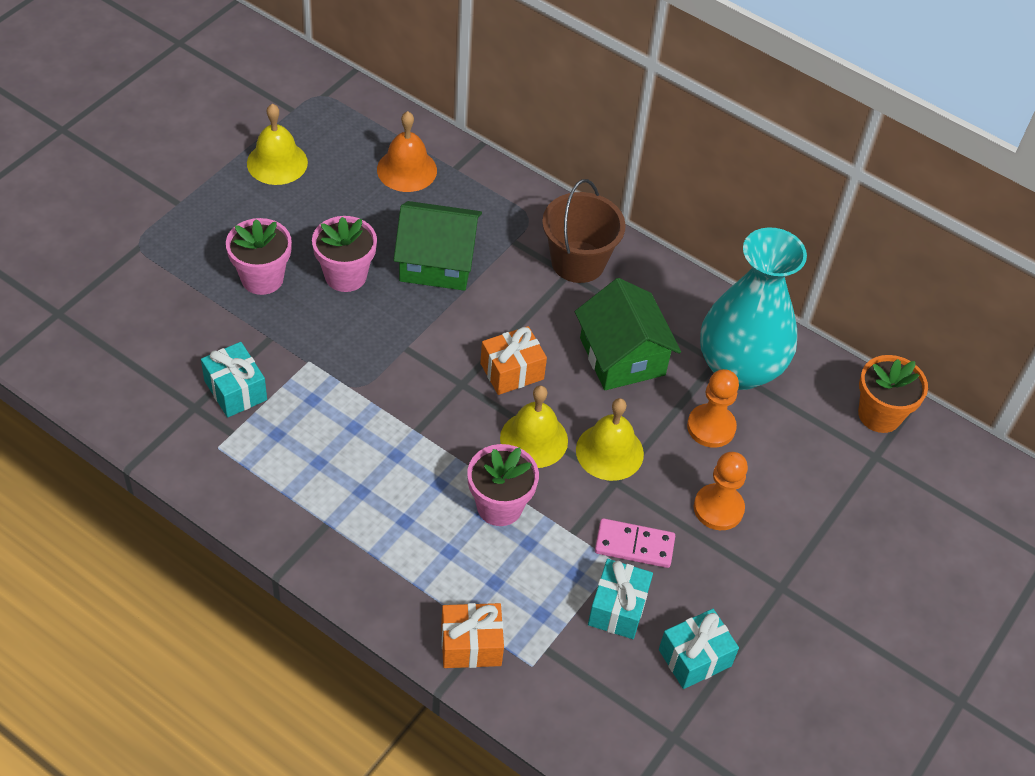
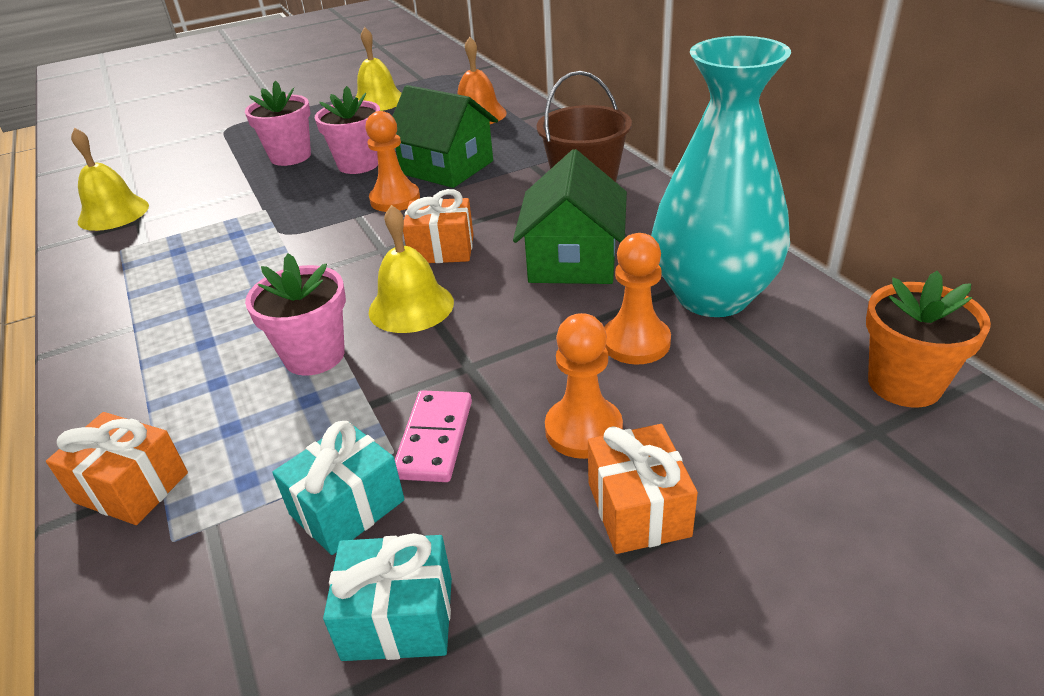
camera: 35 degrees right, 15 degrees down
turquoise gift [201,342,267,417] -> none
yellow bell [576,398,644,481] -> yellow bell moved to [71,128,149,231]
pink domino [595,518,675,568] -> pink domino turned 60 degrees clockwise [395,390,472,482]
none -> orange pawn [365,111,420,212]
none -> orange gift [588,424,698,554]

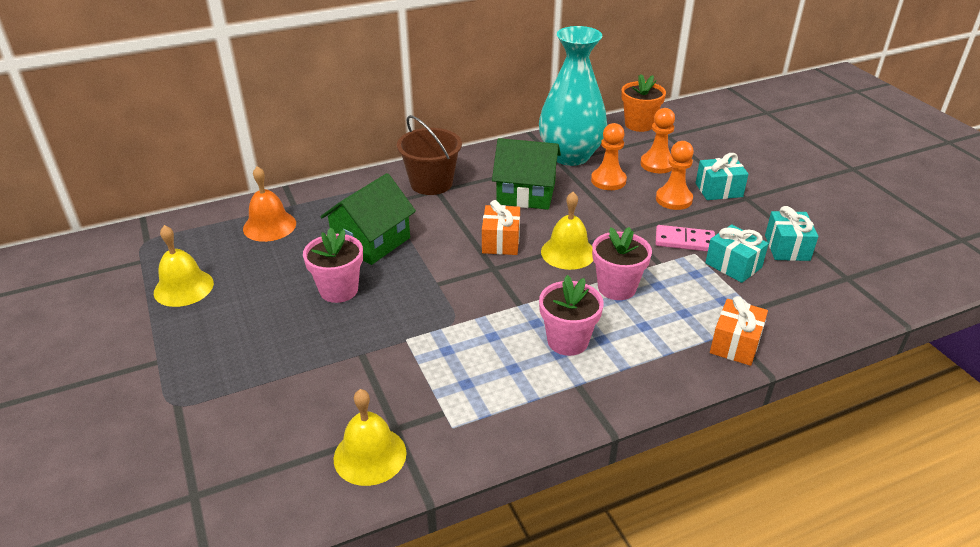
camera: 90 degrees left, 0 degrees up
pink flower pot [245,81,311,166] -> pink flower pot moved to [539,275,604,356]
orange pawn [365,111,420,212] -> orange pawn moved to [640,108,675,173]
orange gift [588,424,698,554] -> turquoise gift [696,153,749,200]

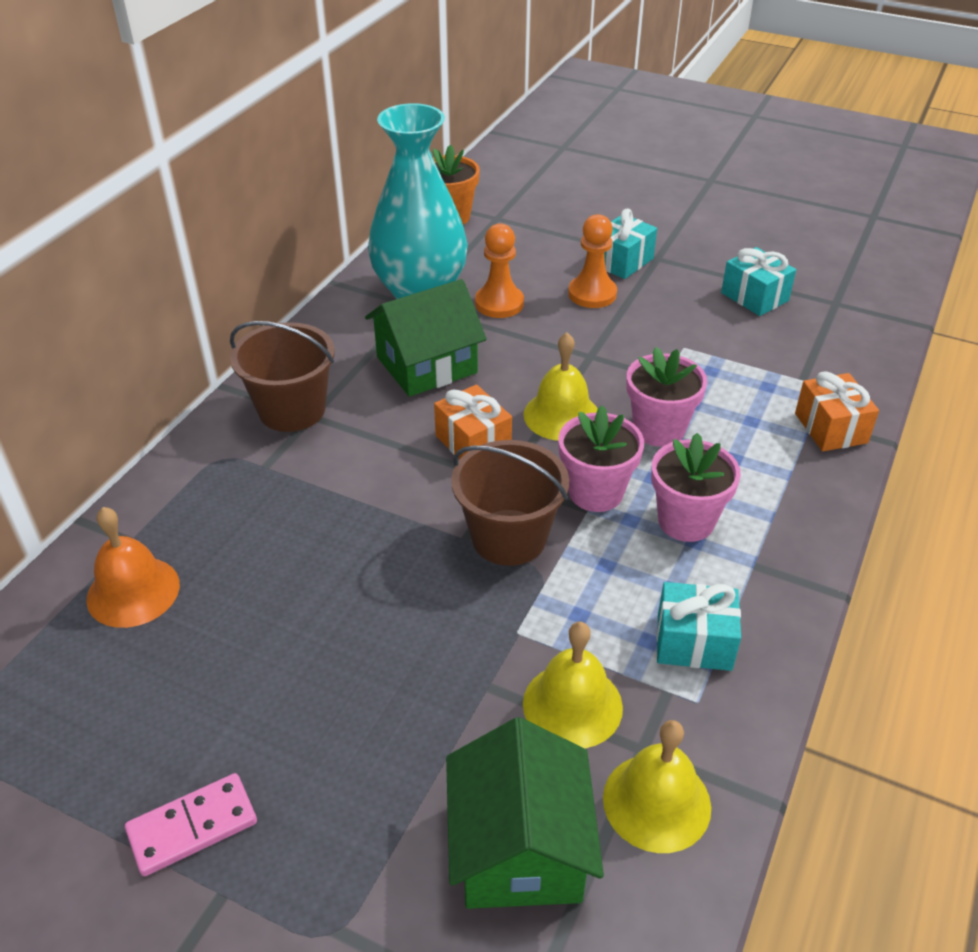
camera: 40 degrees left, 5 degrees up
yellow bell [154,225,214,307] -> yellow bell moved to [523,622,623,748]
pink flower pot [303,227,363,303] -> pink flower pot moved to [558,405,644,512]
green house [320,173,416,265] -> green house moved to [446,717,604,909]
orange pawn [640,108,675,173] -> none
pink domino [656,225,715,251] -> pink domino moved to [125,773,257,876]
turquoise gift [705,225,769,283] -> turquoise gift moved to [657,582,741,671]
none -> brown bucket [451,440,569,566]

